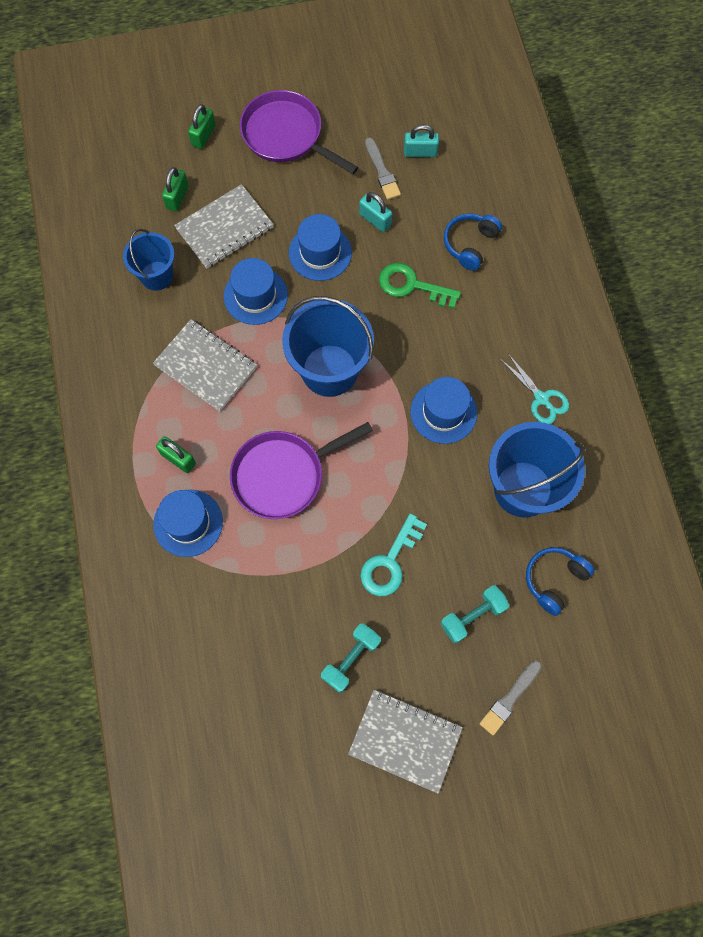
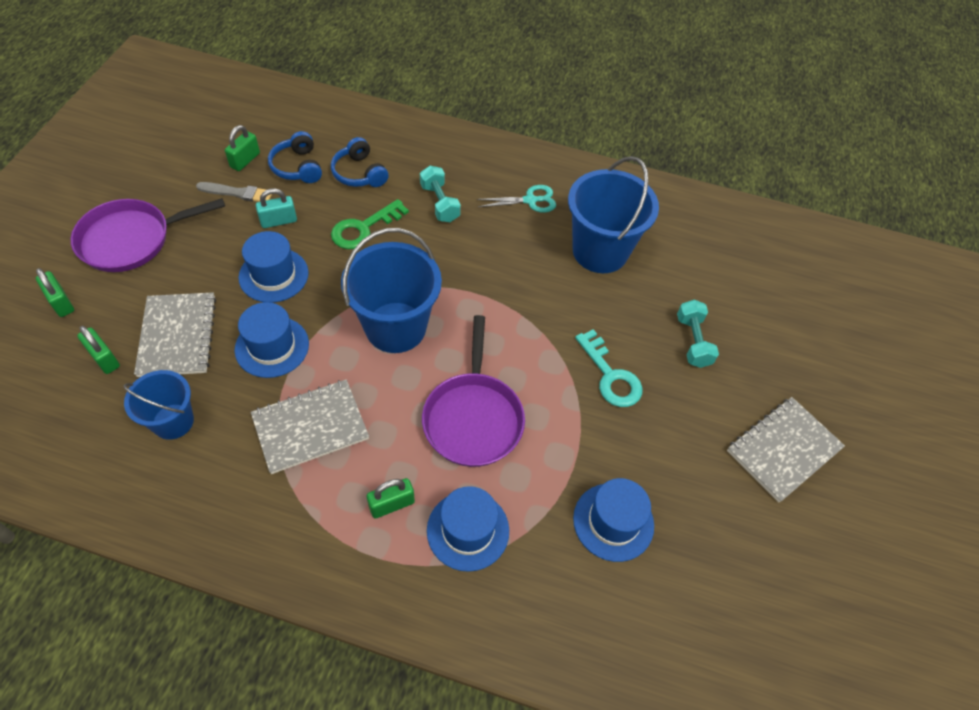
camera: 65 degrees left, 15 degrees down
turquoise dumbbell [321,623,381,693] -> turquoise dumbbell moved to [420,166,461,222]
turquoise padlock [404,125,439,157] -> green padlock [225,125,260,171]
blue hat [410,377,477,444] -> blue hat moved to [573,478,654,562]
grey brush [479,660,542,735] -> none
blue headphones [526,547,595,616] -> blue headphones moved to [268,131,322,183]

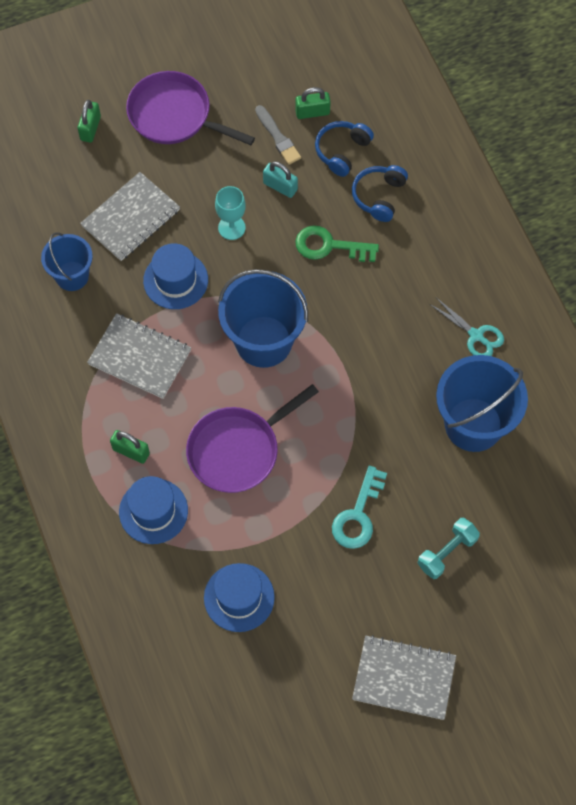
camera: 55 degrees right, 10 degrees up
green padlock [77,326,120,374] -> none
blue hat [238,231,309,303] -> turquoise goblet [215,186,246,240]
turquoise dumbbell [420,166,461,222] -> none

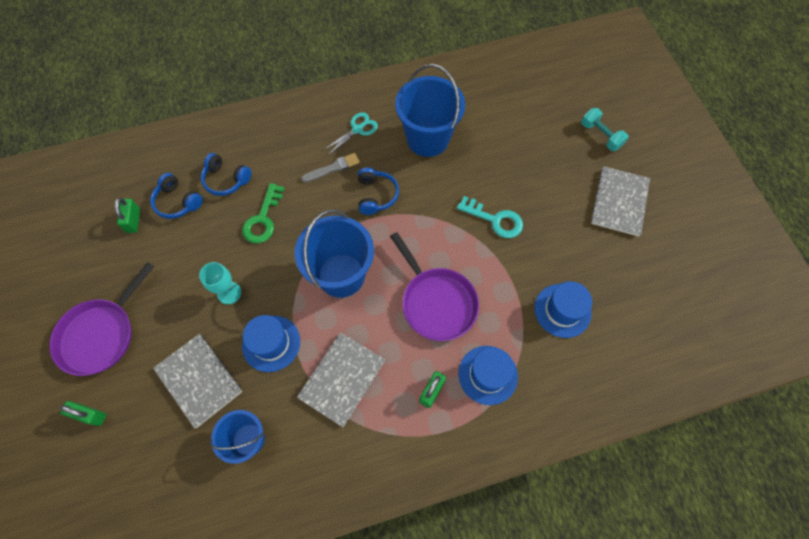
camera: 85 degrees left, 0 degrees up
grey brush [255,105,301,165] -> grey brush moved to [301,153,360,182]
turquoise padlock [263,161,298,198] -> none
turquoise dumbbell [417,518,480,579] -> turquoise dumbbell moved to [581,108,629,151]
none -> blue headphones [358,168,399,215]

